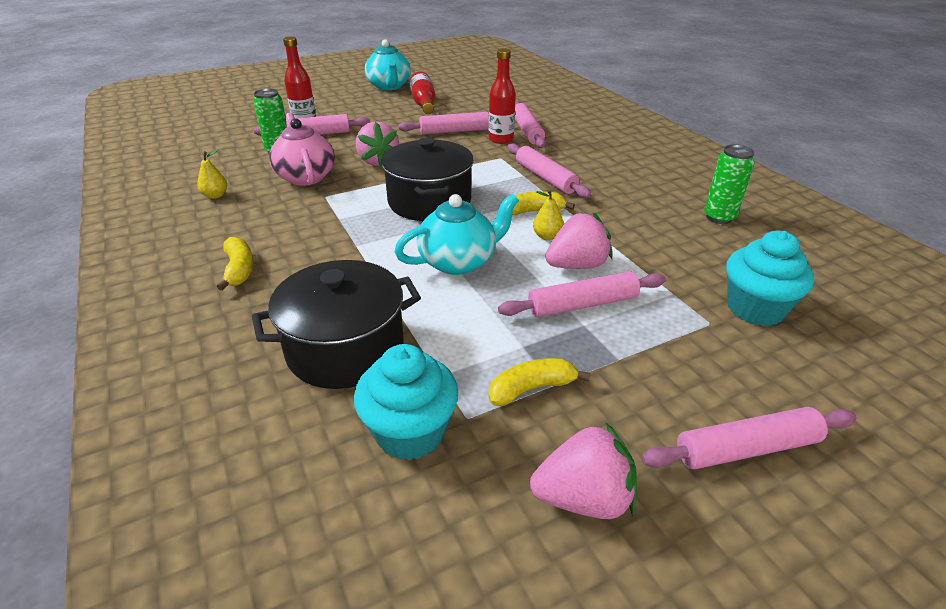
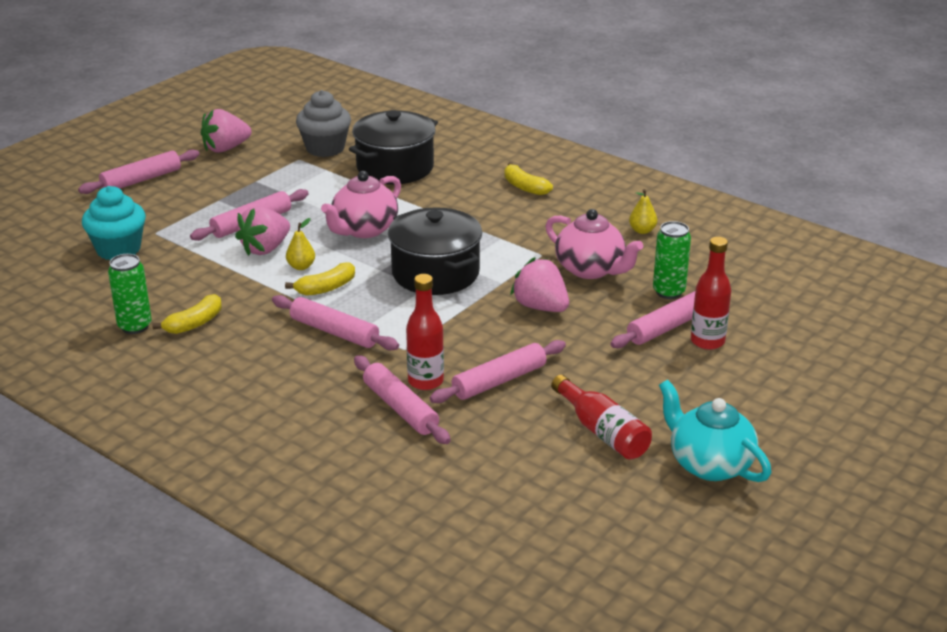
camera: 155 degrees right, 5 degrees down
turquoise cupcake [354,344,458,460] -> grey cupcake [296,90,351,157]
turquoise teapot [394,193,519,275] -> pink teapot [321,171,401,238]
yellow banana [488,358,590,406] -> yellow banana moved to [152,294,222,334]

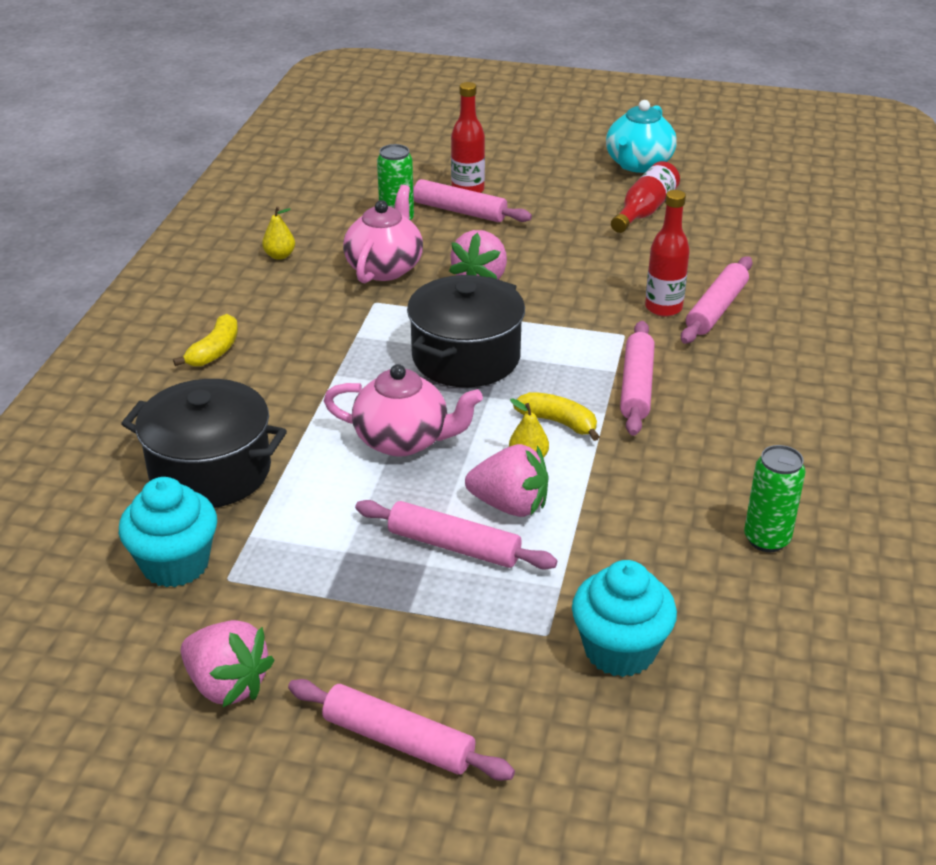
camera: 115 degrees left, 5 degrees up
yellow banana [152,294,222,334] -> none
grey cupcake [296,90,351,157] -> turquoise cupcake [119,477,217,587]
pink rolling pin [430,340,566,403] -> none

